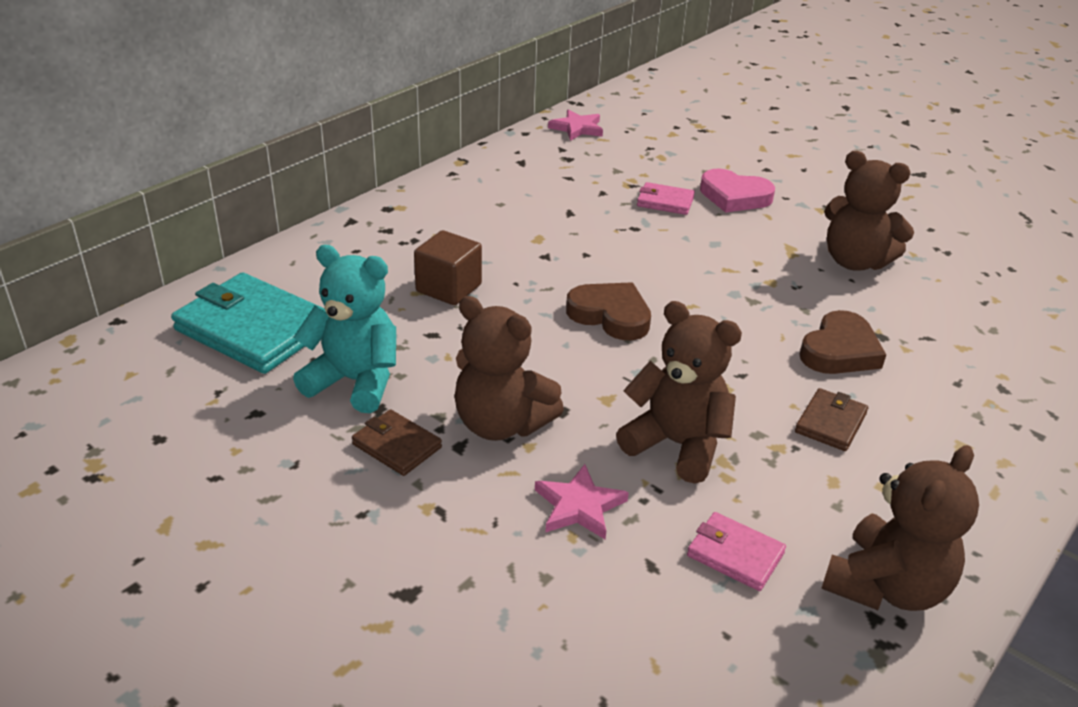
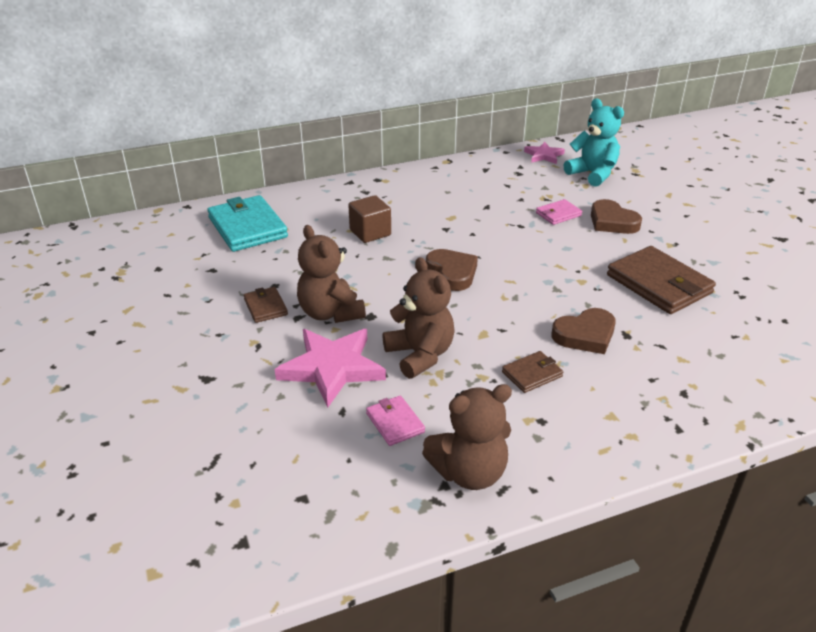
camera: 30 degrees right, 0 degrees up
turquoise teddy bear [293,245,396,413] -> turquoise teddy bear moved to [564,99,624,186]
pink star [535,464,629,540] -> pink star [275,329,386,408], size x1.81
pink wallet [637,182,695,215] -> pink wallet turned 75 degrees counterclockwise [536,199,582,225]
pink heart [700,169,775,213] -> brown heart [591,199,642,234]
brown teddy bear [824,151,914,271] -> brown wallet [607,246,716,314]

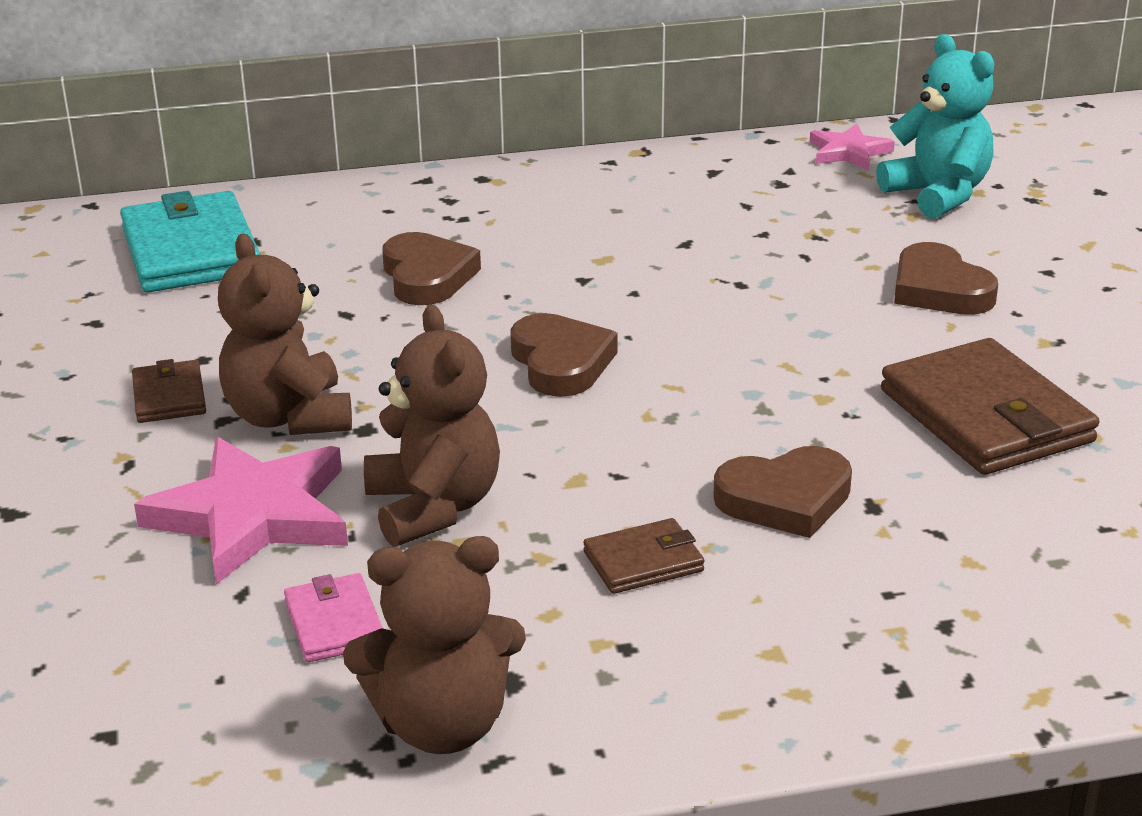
camera: 10 degrees right, 5 degrees down
brown cube [348,195,391,243] -> brown heart [382,232,481,305]
pink wallet [536,199,582,225] -> none

